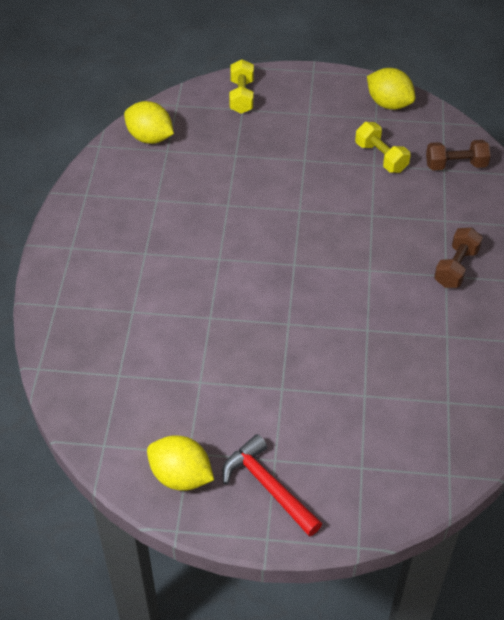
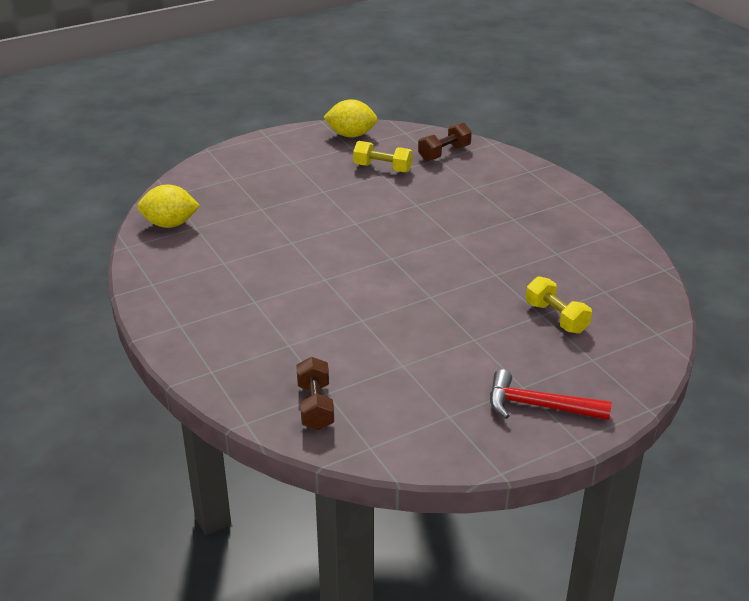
camera: 35 degrees left, 15 degrees down
yellow lemon [147,435,214,491] -> none
yellow dumbbell [229,59,254,114] -> yellow dumbbell moved to [526,276,592,334]
brown dumbbell [434,228,483,288] -> brown dumbbell moved to [296,357,334,430]

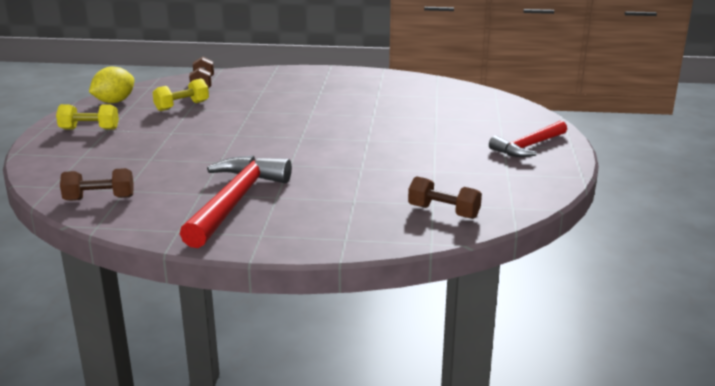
camera: 55 degrees left, 10 degrees down
yellow lemon [137,184,200,228] -> brown dumbbell [60,168,134,201]
yellow dumbbell [526,276,592,334] -> yellow dumbbell moved to [56,104,119,130]
none -> red hammer [180,156,292,248]

